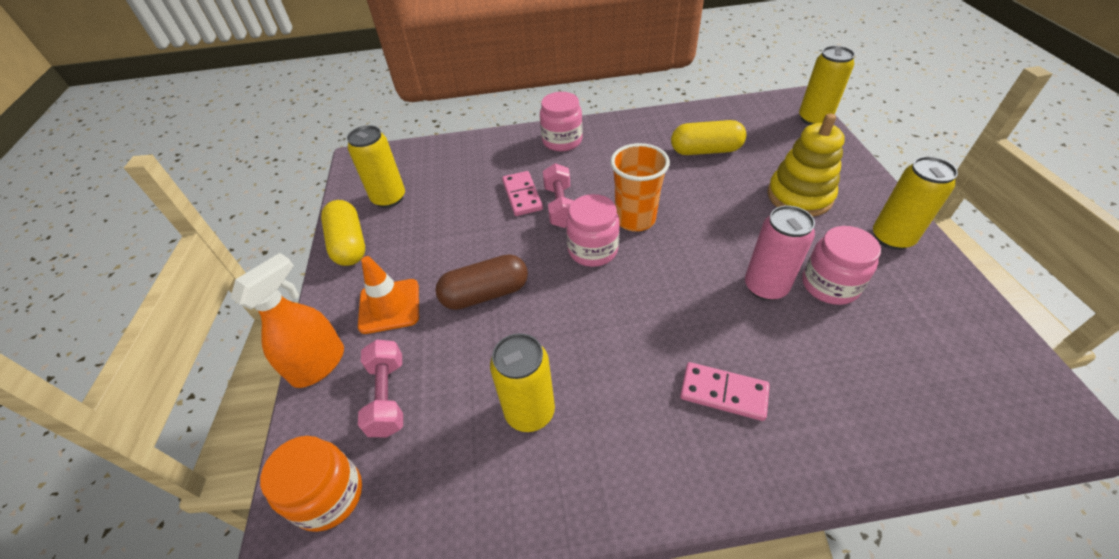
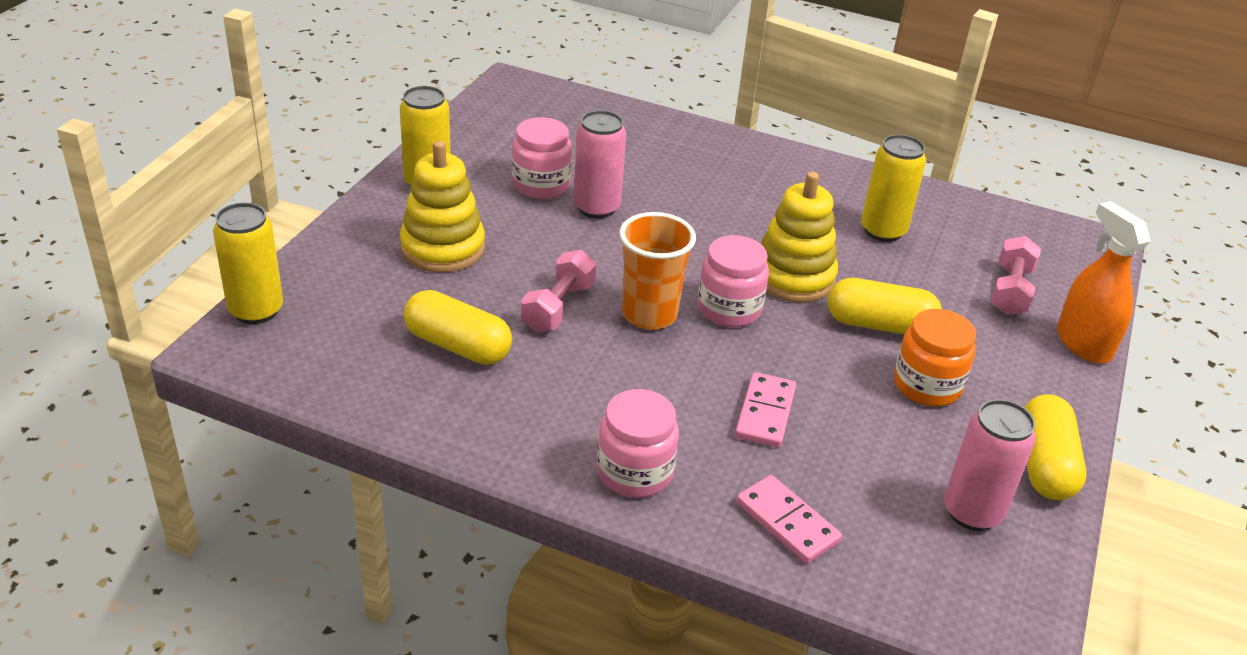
camera: 155 degrees left, 10 degrees down
orange spray bottle [230,253,344,388] -> orange spray bottle turned 90 degrees clockwise [1057,201,1151,364]
orange jar [260,436,362,532] -> orange jar moved to [894,309,976,406]
yellow can [347,125,405,208] -> pink can [944,399,1036,531]
orange traffic cone [358,256,419,334] -> none
brown capsule [436,254,528,310] -> yellow capsule [828,278,942,335]
pink dumbbell [543,163,574,228] -> pink dumbbell moved to [521,250,596,332]
pink domino [680,362,770,421] -> pink domino moved to [736,475,842,564]
none -> yellow stacking toy [761,172,838,302]

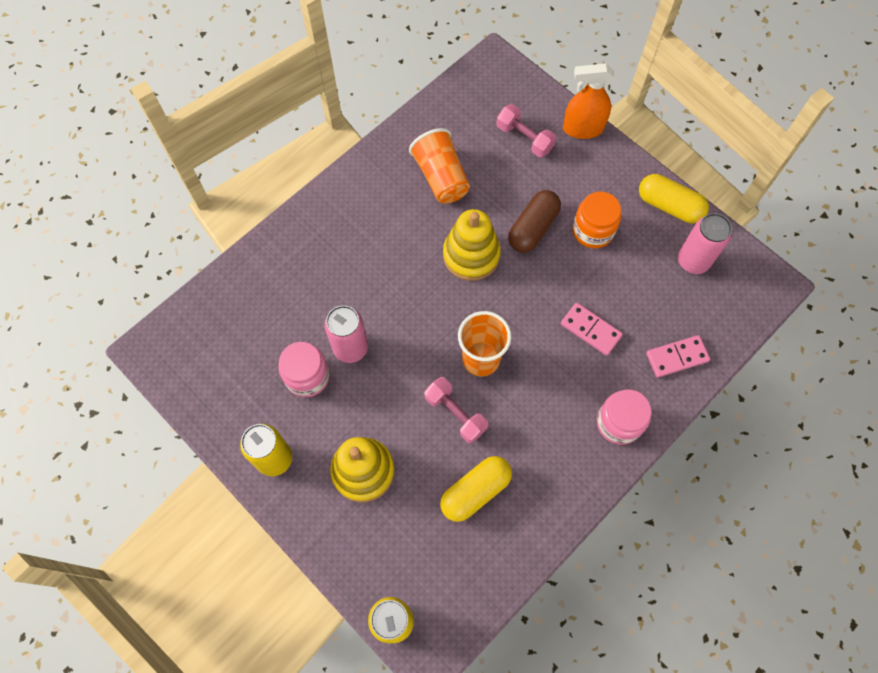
camera: 65 degrees left, 30 degrees up
pink jar [697,235,769,327] -> none
yellow capsule [828,278,942,335] -> brown capsule [508,190,561,253]
yellow can [861,134,926,242] -> orange cup [409,128,470,204]

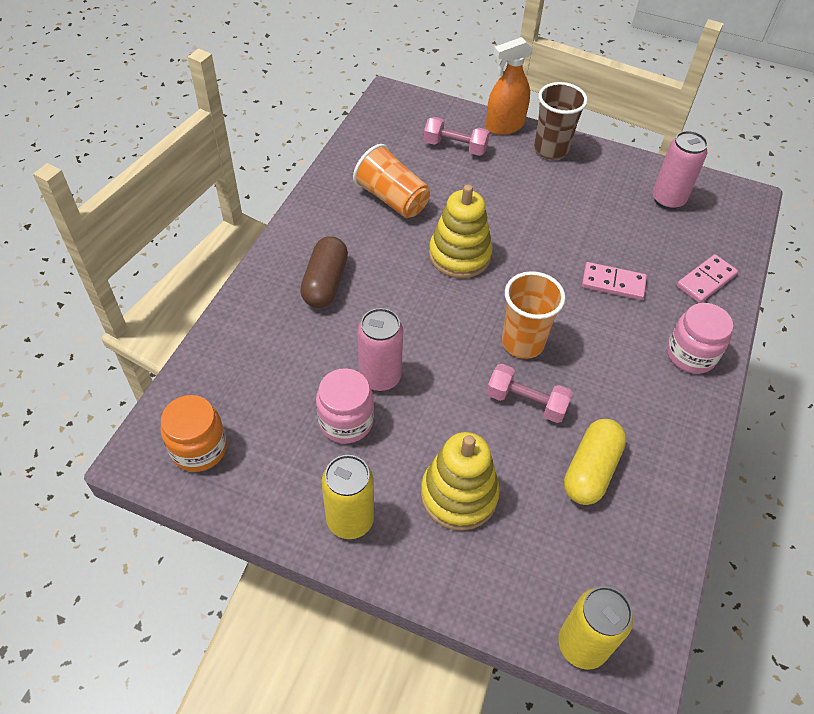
camera: 25 degrees left, 15 degrees down
brown capsule [508,190,561,253] -> brown capsule moved to [300,236,348,308]
orange jar [573,192,621,249] -> orange jar moved to [161,395,227,472]
yellow capsule [639,174,709,223] -> none
none -> brown cup [534,82,588,160]

